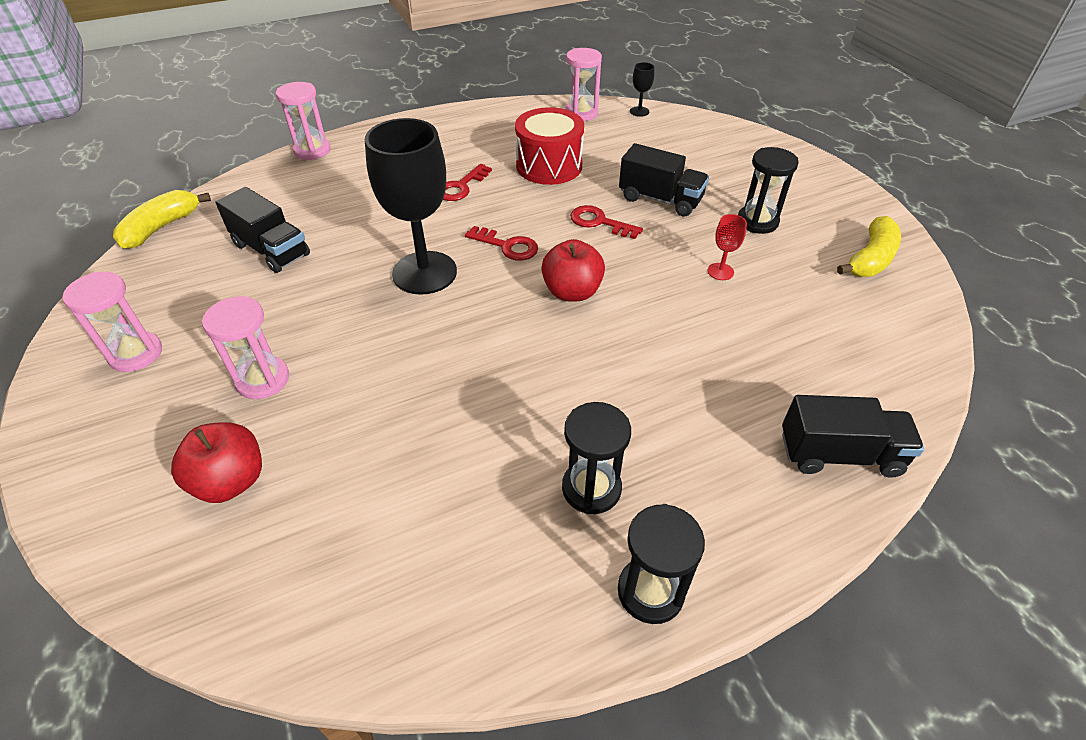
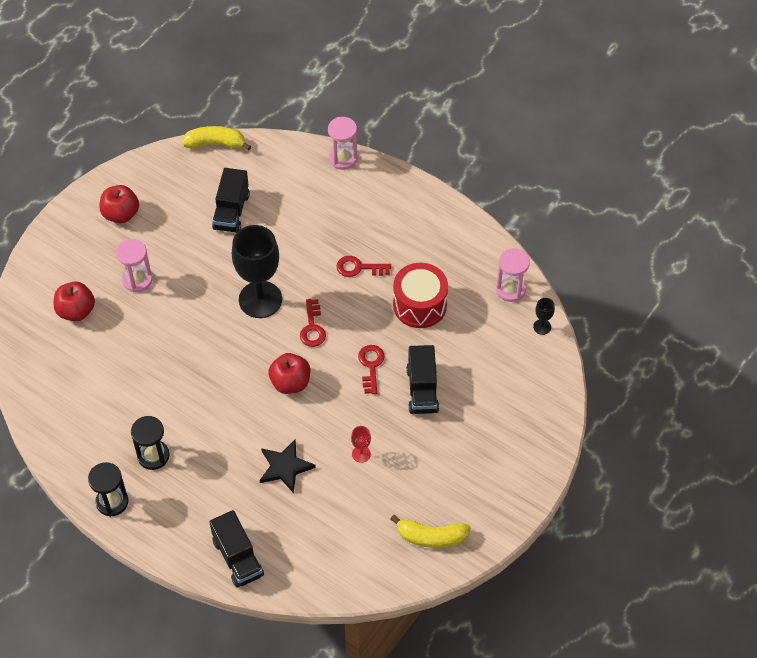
camera: 60 degrees right, 10 degrees up
pink hourglass [62,272,162,372] -> red apple [99,185,139,223]
black hourglass [738,147,799,234] -> none
none -> black star [260,440,316,493]

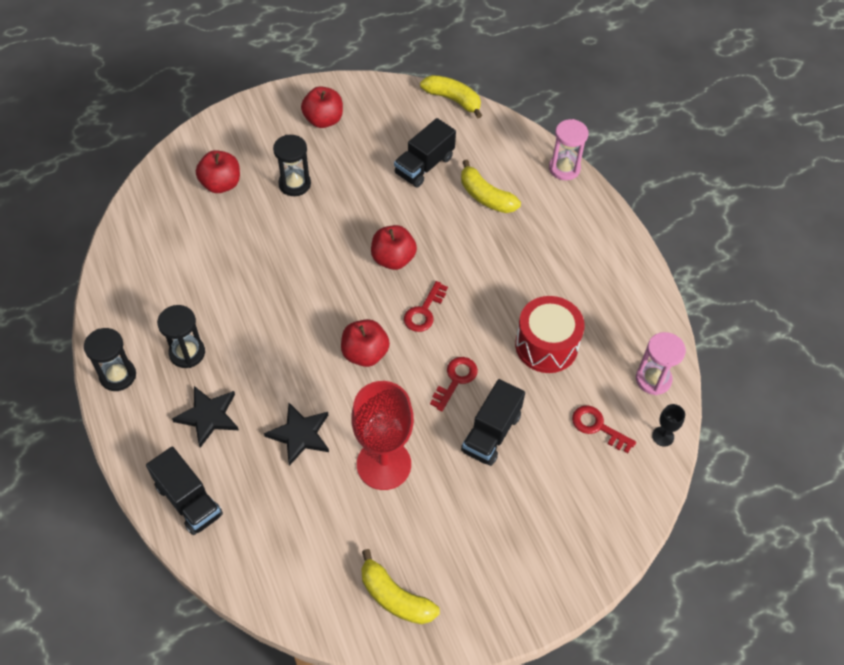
camera: 30 degrees right, 0 degrees up
pink hourglass [116,239,153,292] -> black hourglass [273,135,311,196]
black truck [209,510,264,587] -> black truck turned 45 degrees counterclockwise [146,447,223,535]
black goblet [232,225,282,318] -> red apple [371,225,417,270]
red key [336,256,391,277] -> red key moved to [572,405,636,453]
red goblet [351,426,371,463] -> red goblet [351,381,414,490], size x2.45
none -> black star [172,386,239,448]
none -> yellow banana [461,160,521,213]

